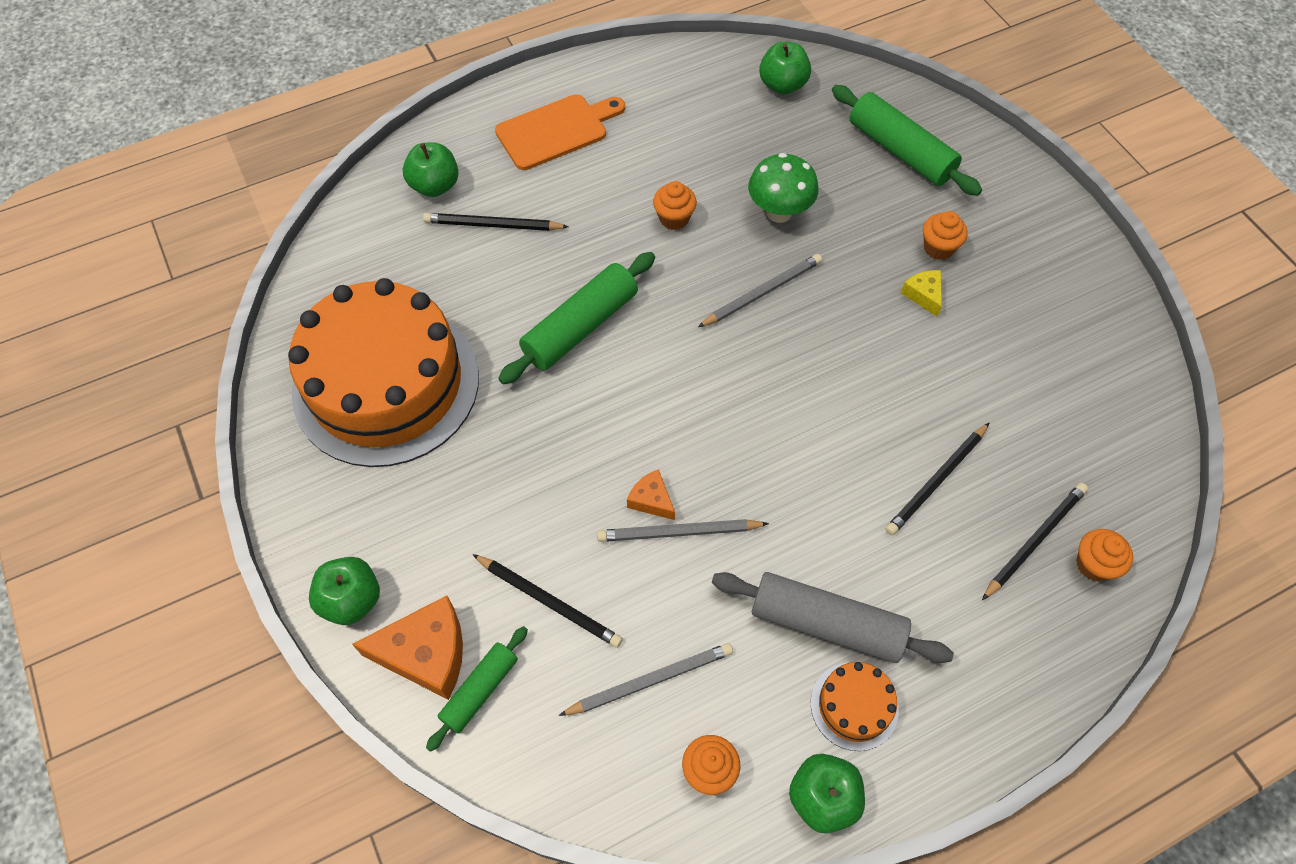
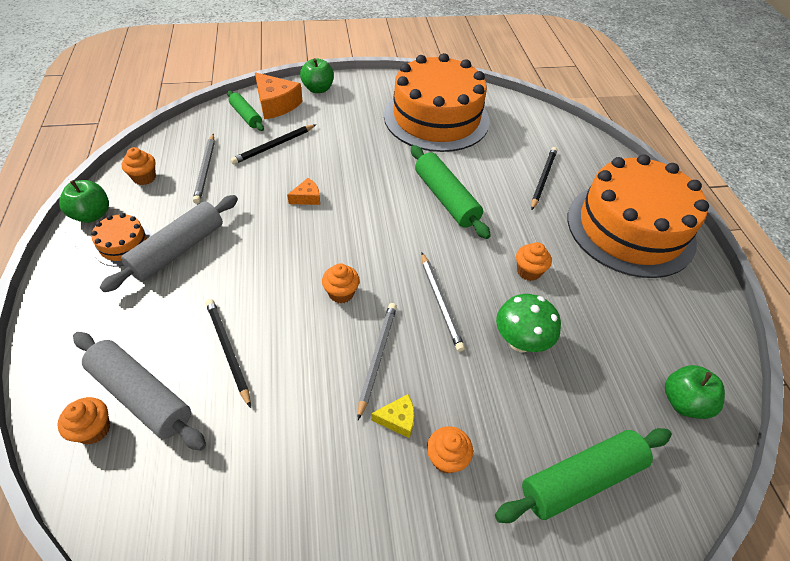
camera: 105 degrees right, 10 degrees down
orange cheese [352,596,463,700] -> orange cheese turned 60 degrees counterclockwise [255,72,303,119]
green apple [403,142,459,197] -> none
orange cutting board [495,94,625,170] -> orange cake [568,154,709,278]
grey pencil [597,519,769,542] -> grey pencil moved to [358,303,397,420]
black pencil [982,483,1088,600] -> grey rolling pin [73,332,206,451]
none -> orange cupcake [322,263,359,303]

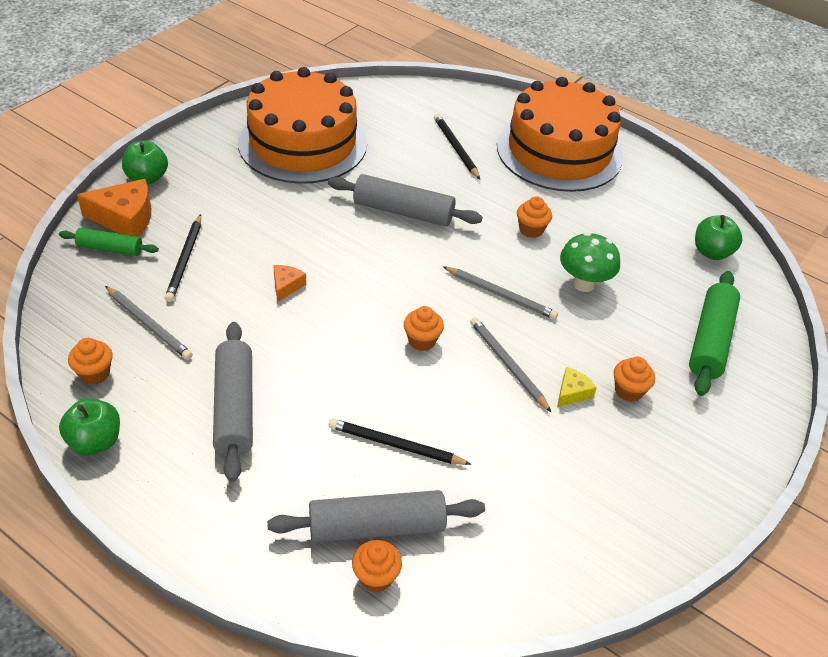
camera: 45 degrees left, 5 degrees down
orange cake [91,213,152,267] -> none
green rolling pin [411,145,491,239] -> grey rolling pin [328,174,483,226]

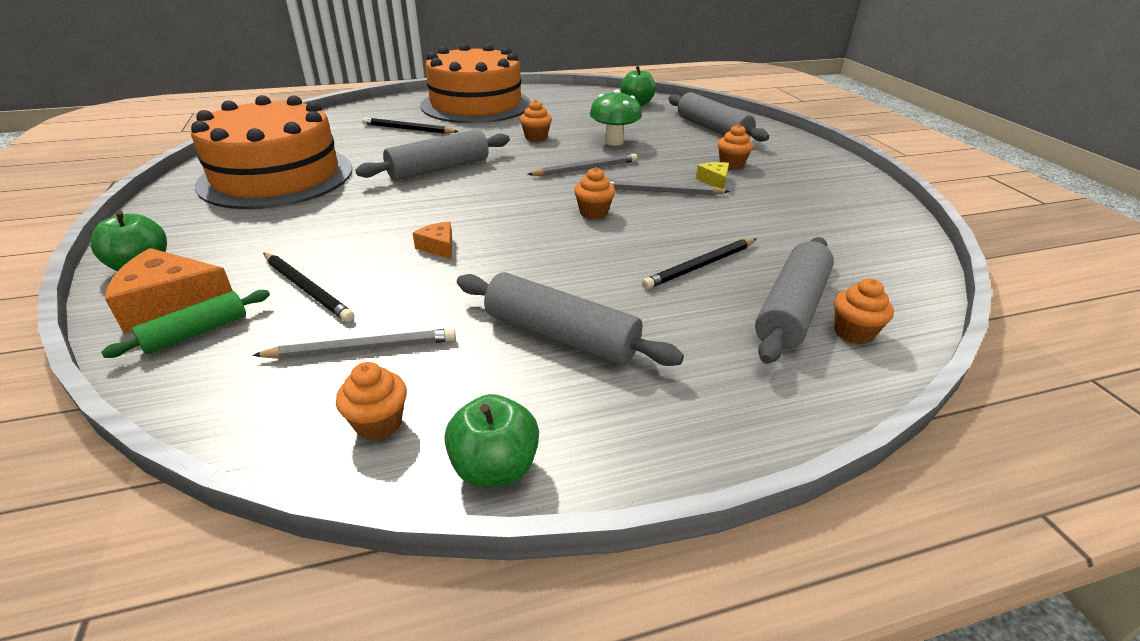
camera: 50 degrees left, 10 degrees down
orange cheese [77,179,151,237] -> orange cheese turned 135 degrees counterclockwise [105,248,233,334]
green rolling pin [689,271,740,396] -> grey rolling pin [668,92,769,142]

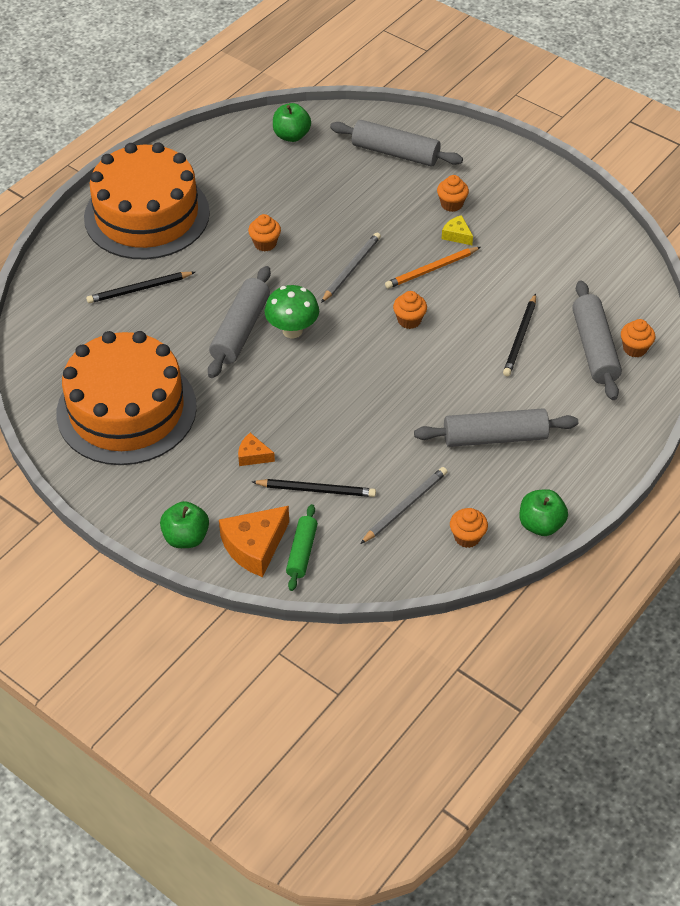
camera: 35 degrees left, 15 degrees up
orange cheese [413,222,452,259] -> orange cheese moved to [238,433,275,466]
green mushroom [589,89,642,146] -> green mushroom moved to [264,285,319,338]
grey pencil [609,180,730,195] -> orange pencil [385,247,480,289]

